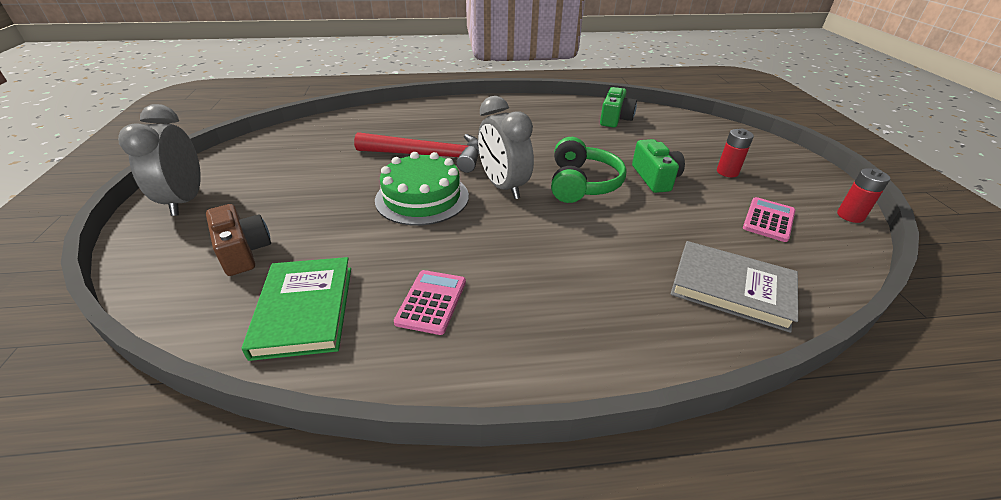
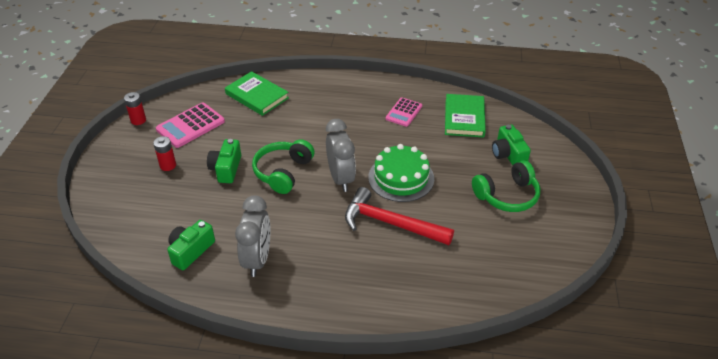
camera: 165 degrees left, 5 degrees up
grey clock [118,104,201,216] -> grey clock moved to [235,195,271,277]
brown camera [206,204,271,276] -> green camera [492,125,531,166]
grey book [671,241,798,333] -> green book [225,71,289,116]
pink calculator [743,197,795,242] -> pink calculator [156,102,225,148], size x1.53
none -> green headphones [472,160,541,212]

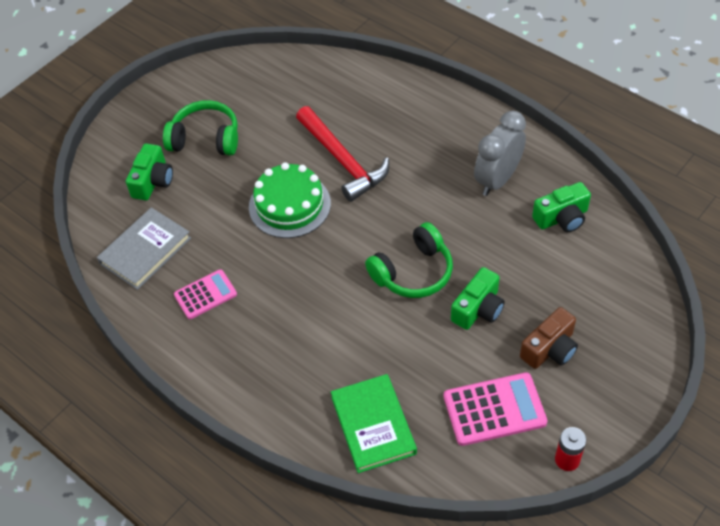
camera: 145 degrees left, 10 degrees up
red battery [153,136,176,171] -> brown camera [520,307,578,369]
grey clock [326,119,356,192] -> none
green book [445,94,486,138] -> grey book [97,207,191,290]

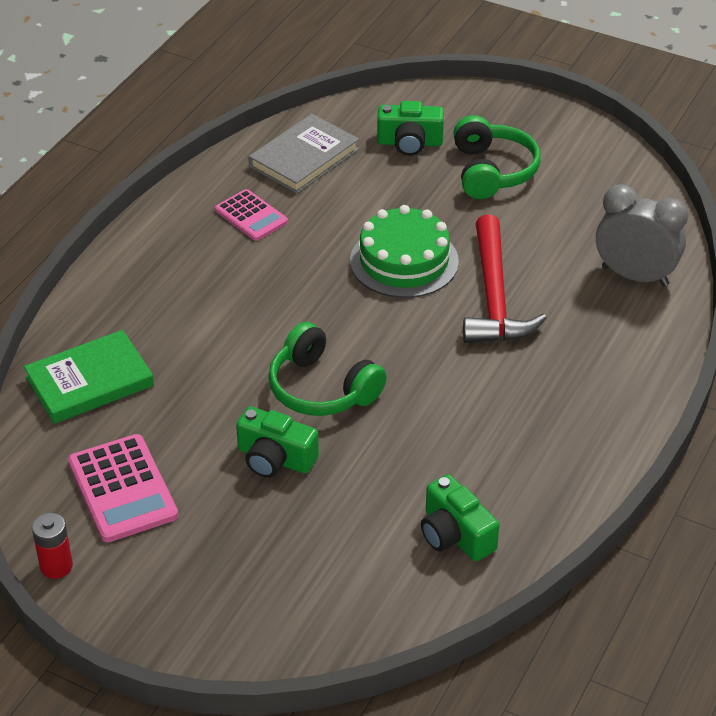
camera: 75 degrees right, 10 degrees down
grey book [97,207,191,290] -> grey book turned 75 degrees counterclockwise [249,114,359,194]
red hammer [296,106,389,202] -> red hammer turned 45 degrees counterclockwise [463,215,547,343]
grey clock [474,111,526,196] -> grey clock moved to [596,184,688,286]
brown camera [520,307,578,369] -> none

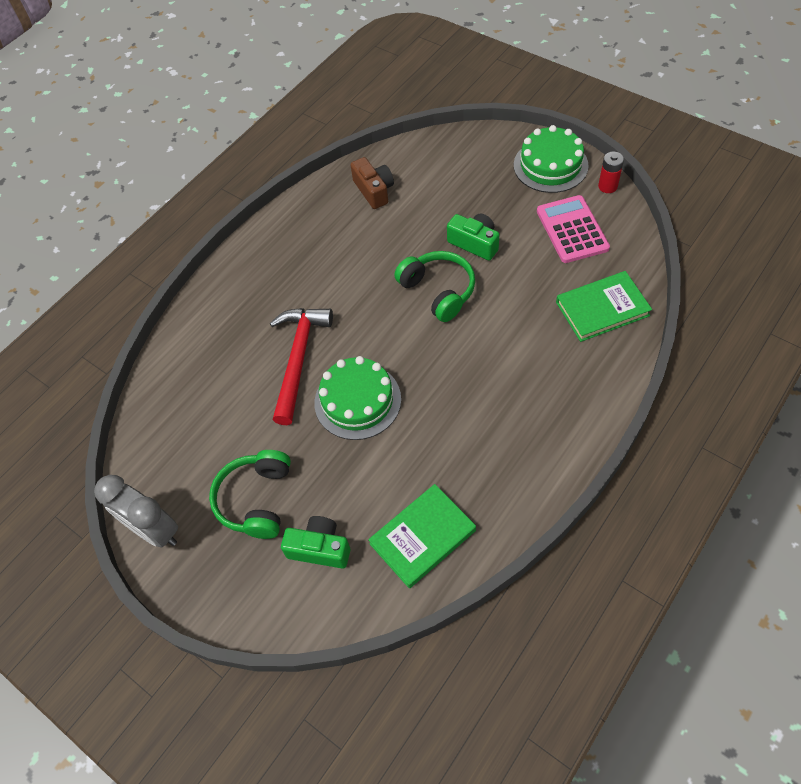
camera: 165 degrees left, 15 degrees up
pink calculator [215,189,288,241] -> none
grey book [249,114,359,194] -> green book [368,484,476,588]
green camera [421,474,499,561] -> brown camera [351,157,394,209]
grey clock [596,184,688,286] -> grey clock moved to [94,475,178,548]
none -> green cake [514,125,589,193]

